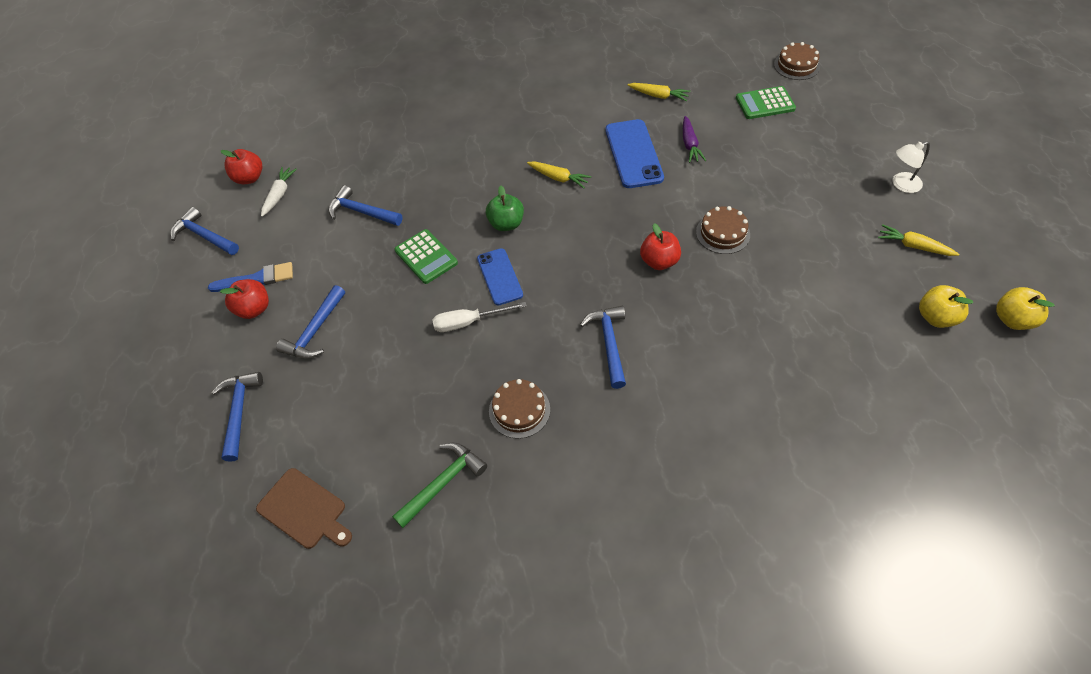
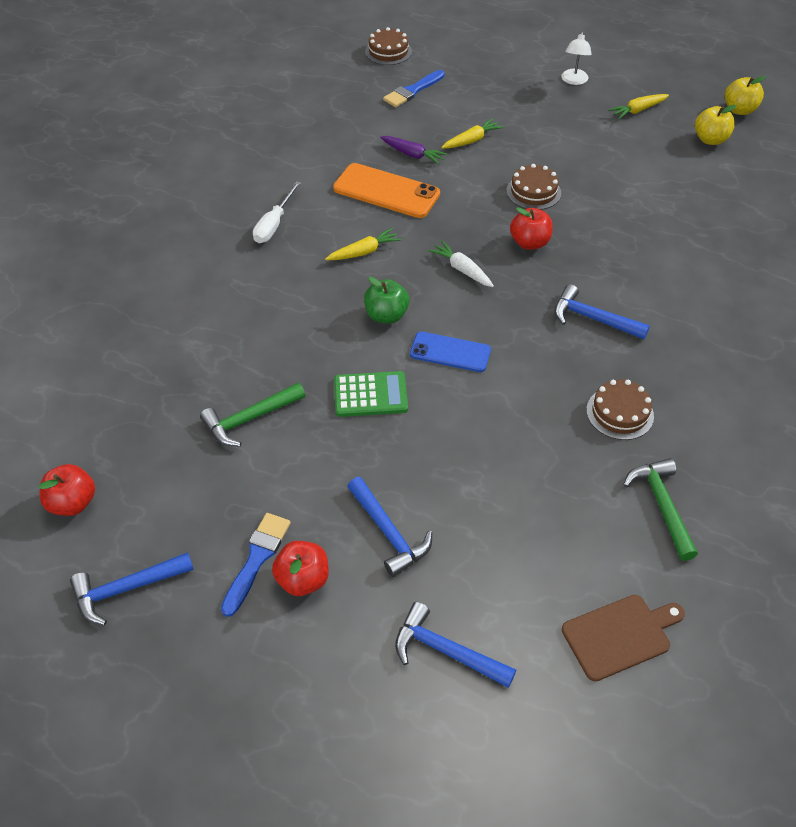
camera: 60 degrees left, 5 degrees down
white carrot [261,167,297,217] -> white carrot moved to [428,241,494,287]
blue hammer [328,185,403,226] -> green hammer [200,383,305,446]
white screwdriver [432,302,527,332] -> white screwdriver moved to [253,181,301,243]
blue phone [605,119,664,188] -> orange phone [333,163,440,218]
yellow carrot [627,83,690,101] -> yellow carrot moved to [441,118,504,149]
green calculator [736,86,796,119] -> blue brush [383,70,445,107]

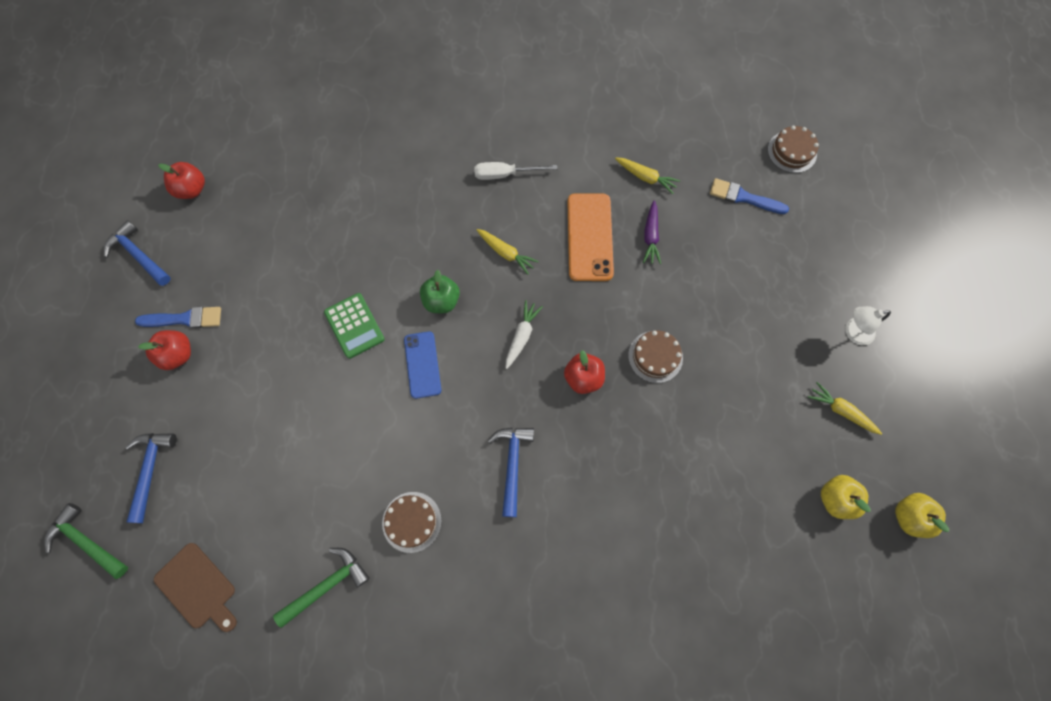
camera: 65 degrees right, 20 degrees up
green hammer [200,383,305,446] -> green hammer moved to [44,503,128,579]
blue hammer [347,477,432,577] -> none
yellow carrot [441,118,504,149] -> yellow carrot moved to [615,157,680,194]

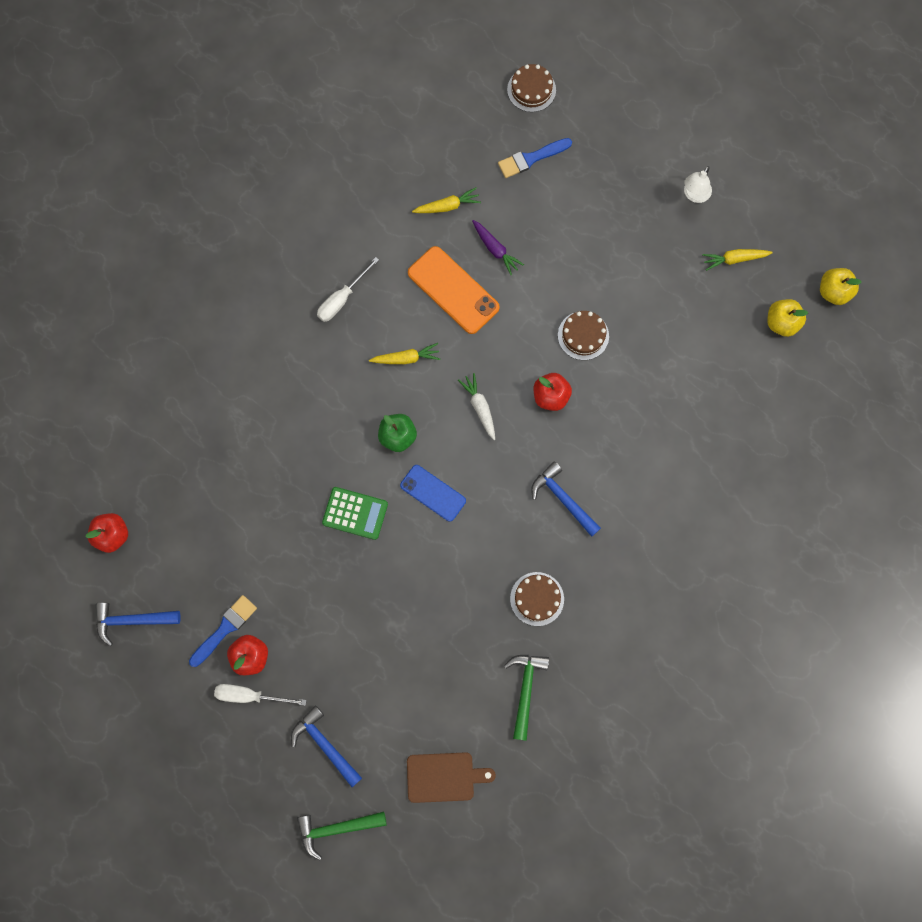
camera: 45 degrees left, 5 degrees up
none -> white screwdriver [214,684,306,706]

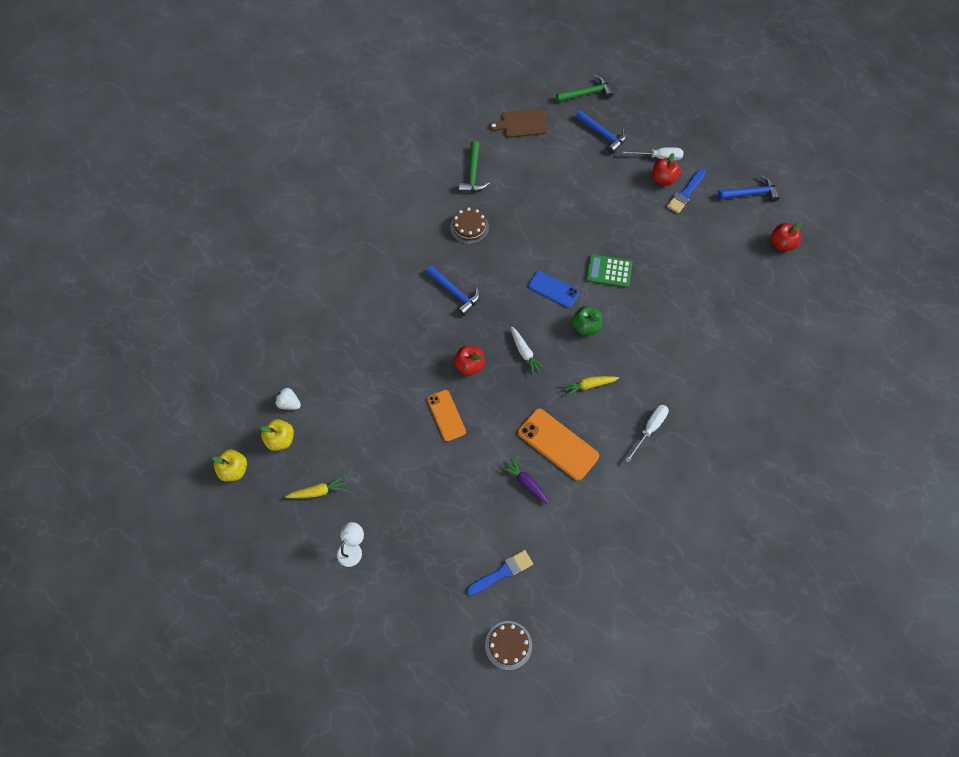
camera: 175 degrees right, 10 degrees down
yellow carrot [412,187,481,213] -> none
brown cake [558,311,609,360] -> orange phone [427,390,466,442]
none -> white strawberry [275,387,301,410]

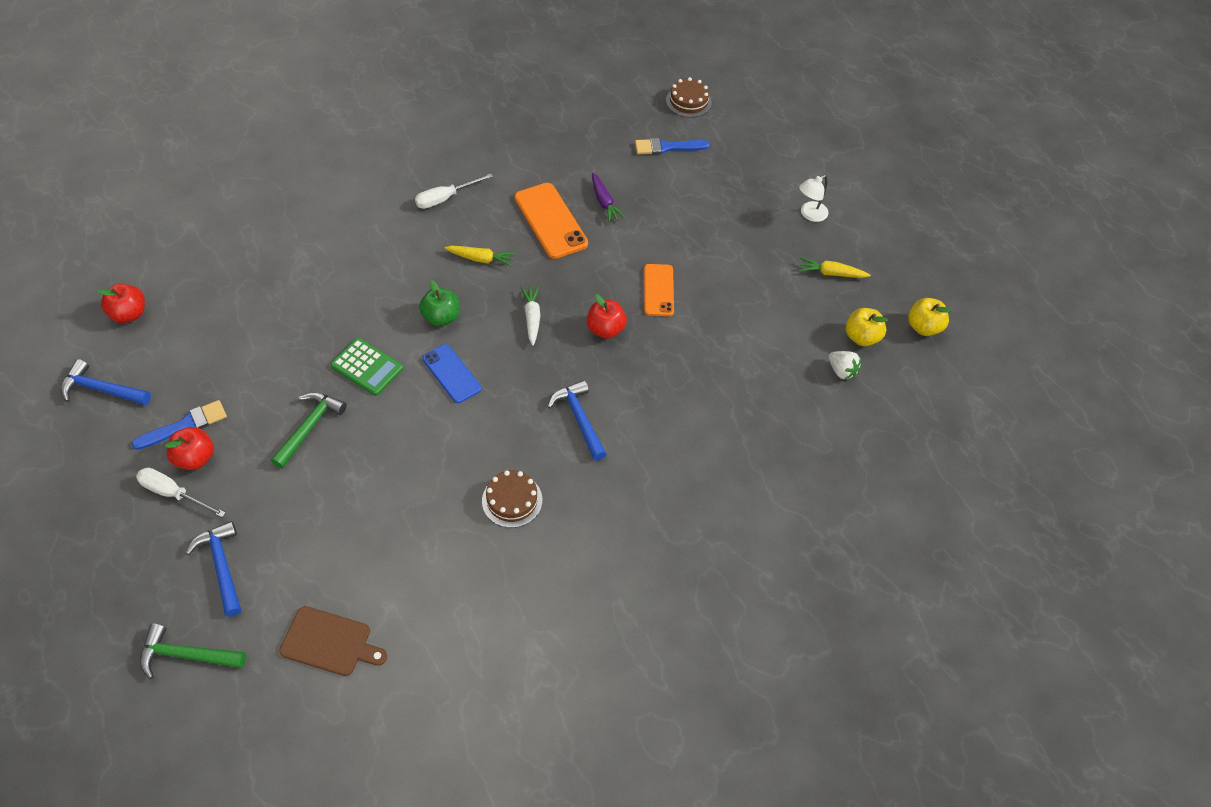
camera: 160 degrees left, 10 degrees down
green hammer [459,141,490,192] -> green hammer moved to [271,392,347,468]

